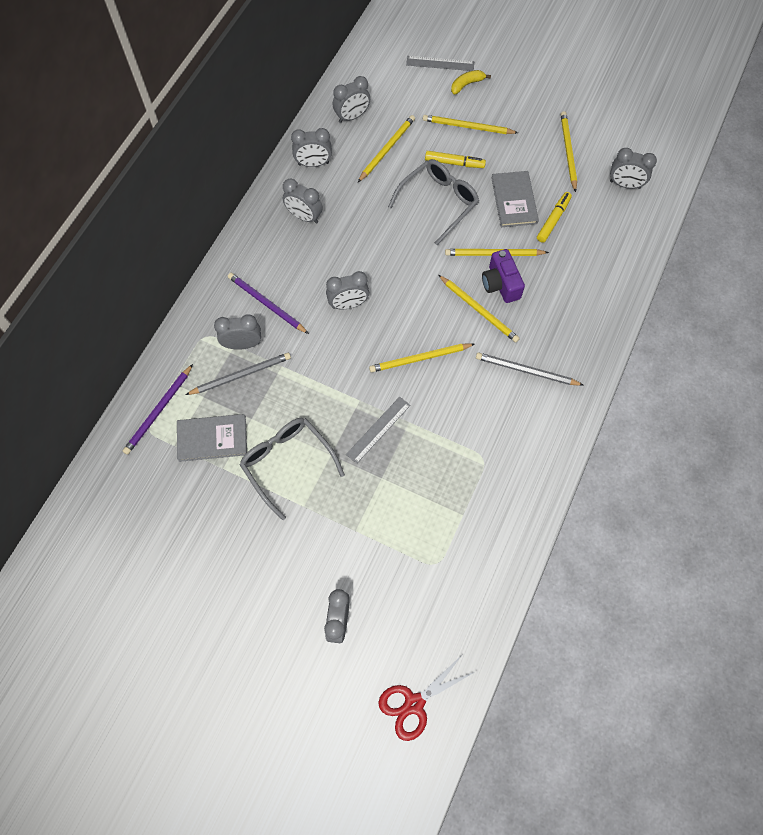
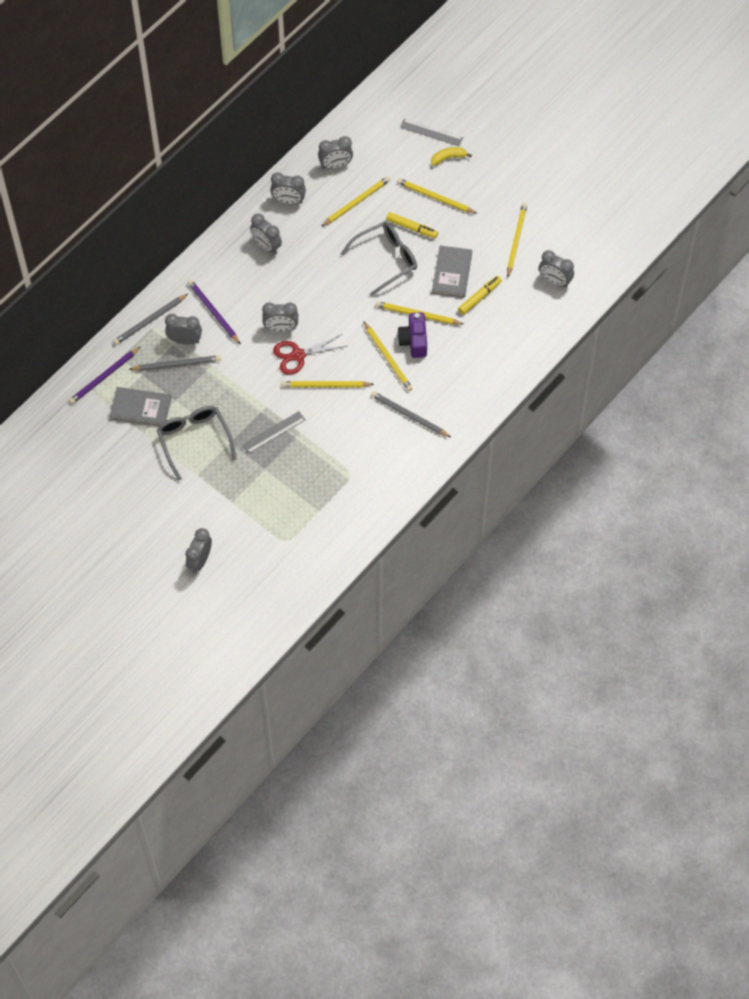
camera: 15 degrees right, 5 degrees down
red scissors [378,654,474,741] -> red scissors moved to [273,334,347,375]
none -> grey pencil [114,294,188,345]

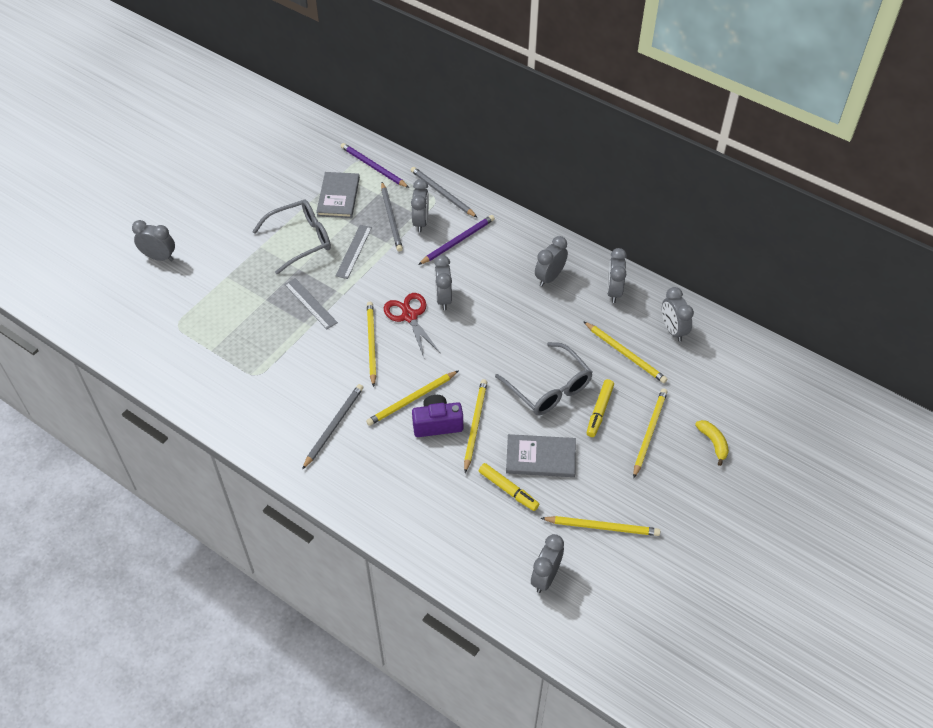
camera: 85 degrees right, 10 degrees down
grey ruler [400,119,463,146] -> grey ruler moved to [335,225,372,279]

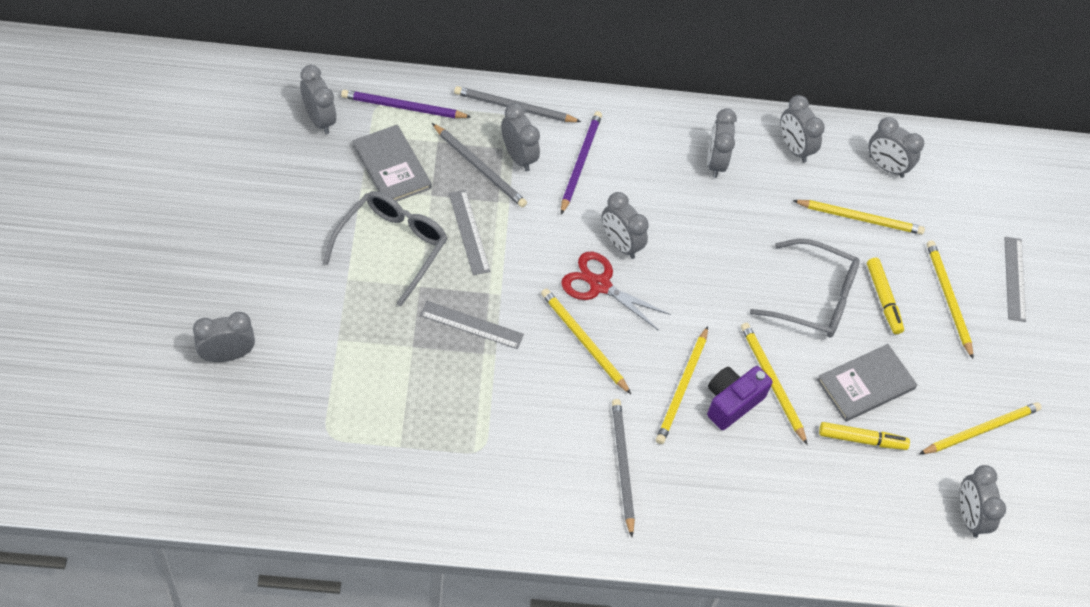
camera: 40 degrees left, 5 degrees up
yellow banana [695,420,729,466] -> grey ruler [1004,237,1026,322]
none -> grey clock [300,65,336,134]

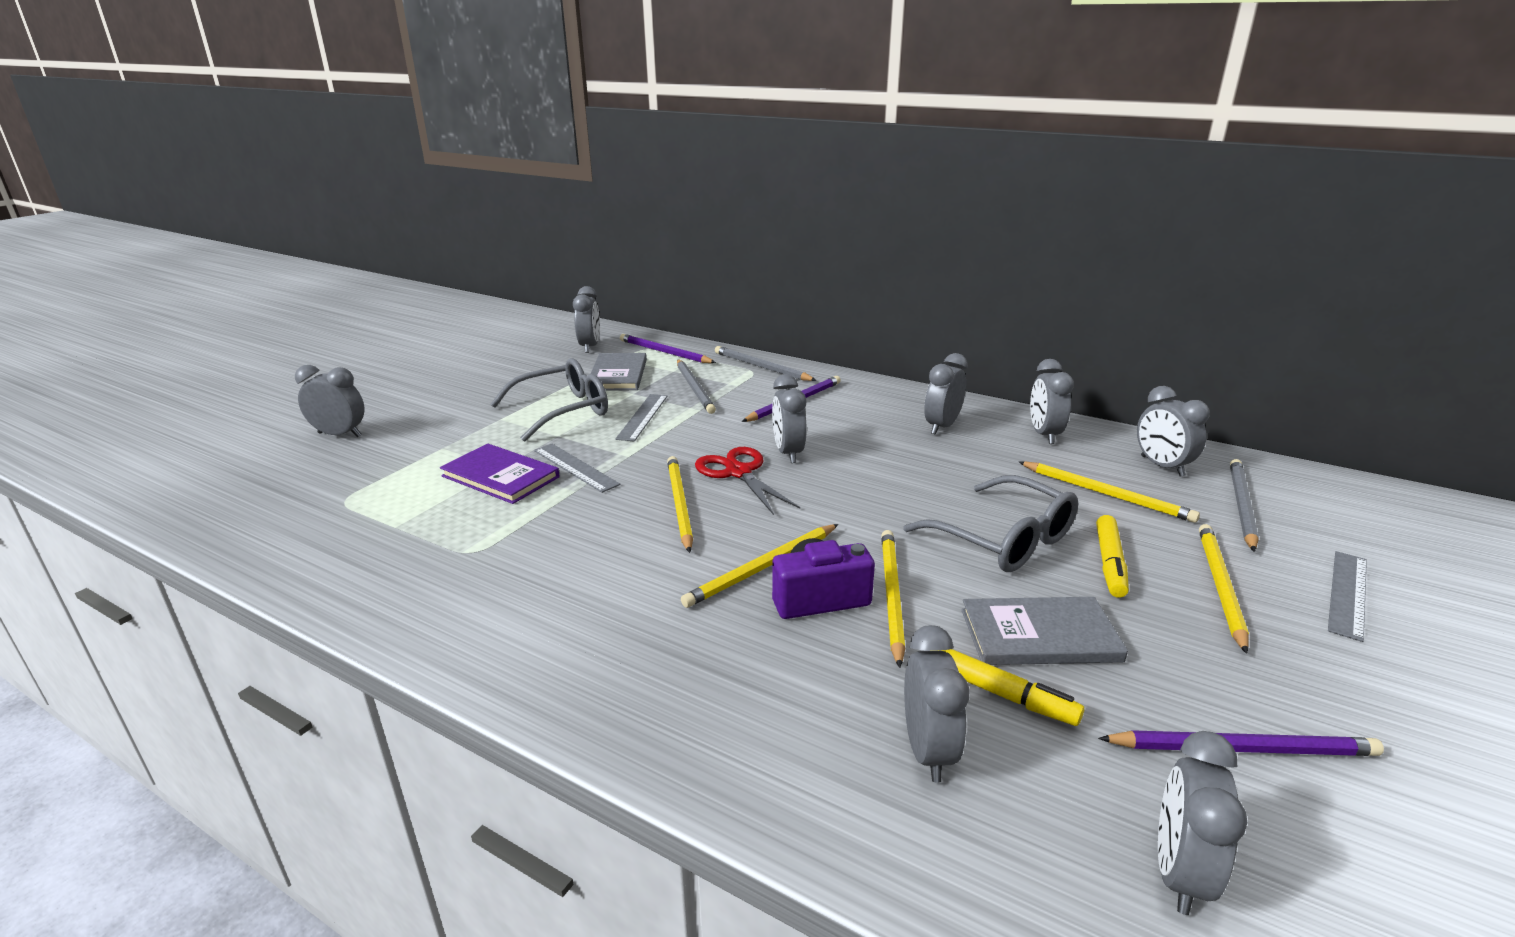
camera: 35 degrees right, 30 degrees down
grey clock [501,103,540,171] -> grey clock moved to [904,625,970,782]
grey pencil [612,399,635,537] -> grey pencil moved to [1230,459,1259,552]
yellow pencil [919,402,1042,454] -> purple pencil [1098,730,1384,756]
none -> purple book [440,444,560,504]

